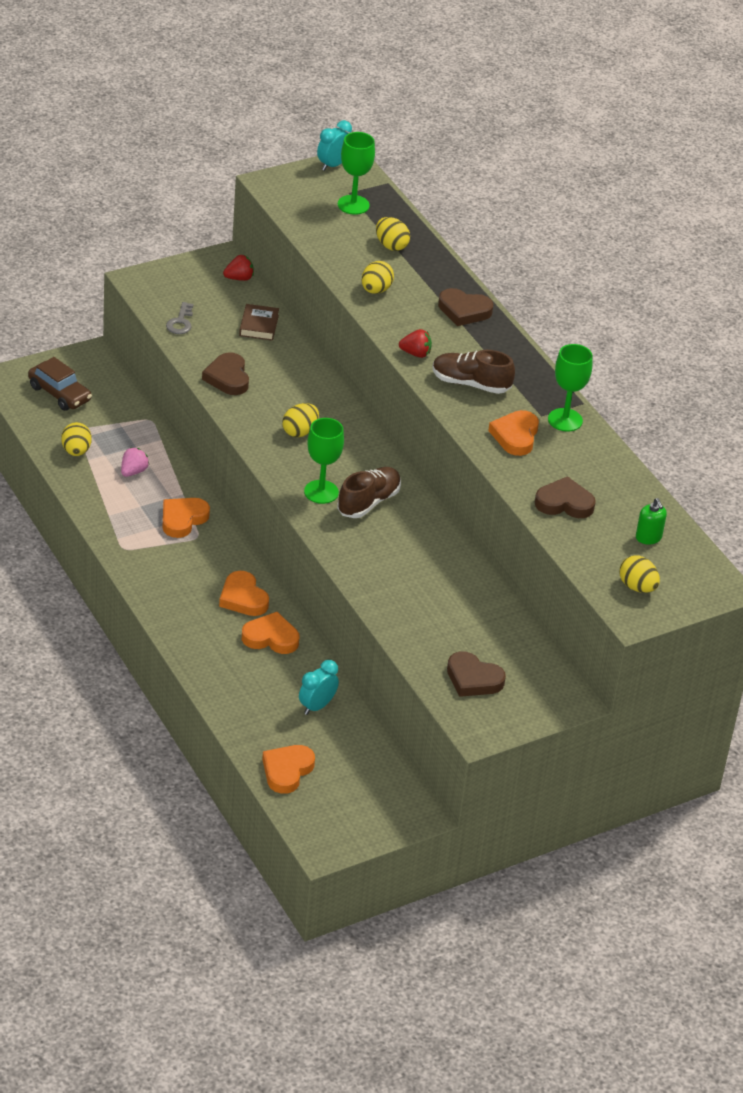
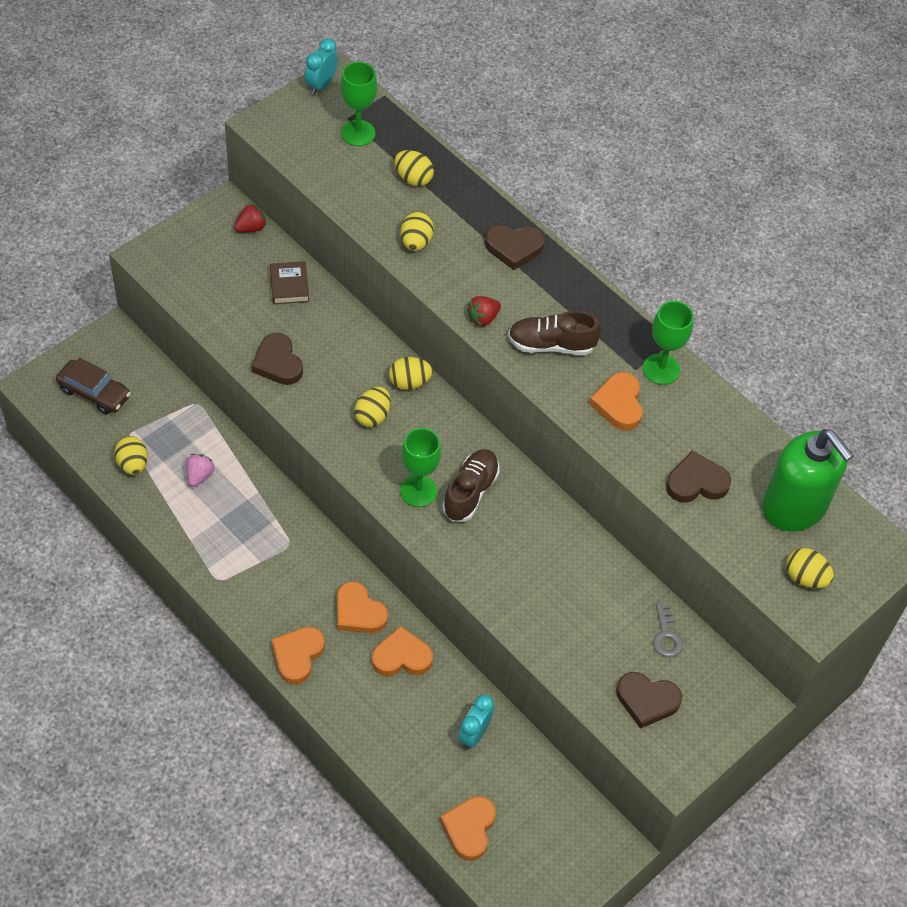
camera: 15 degrees left, 15 degrees up
orange heart [162,498,210,538] -> orange heart moved to [271,627,325,684]
grey key [166,302,194,334] -> grey key moved to [653,603,683,657]
red strawberry [399,329,432,358] -> red strawberry turned 150 degrees clockwise [467,296,501,326]
green soap dispenser [636,498,667,544] -> green soap dispenser [762,429,854,532], size x2.46
none -> yellow egg [389,357,433,390]

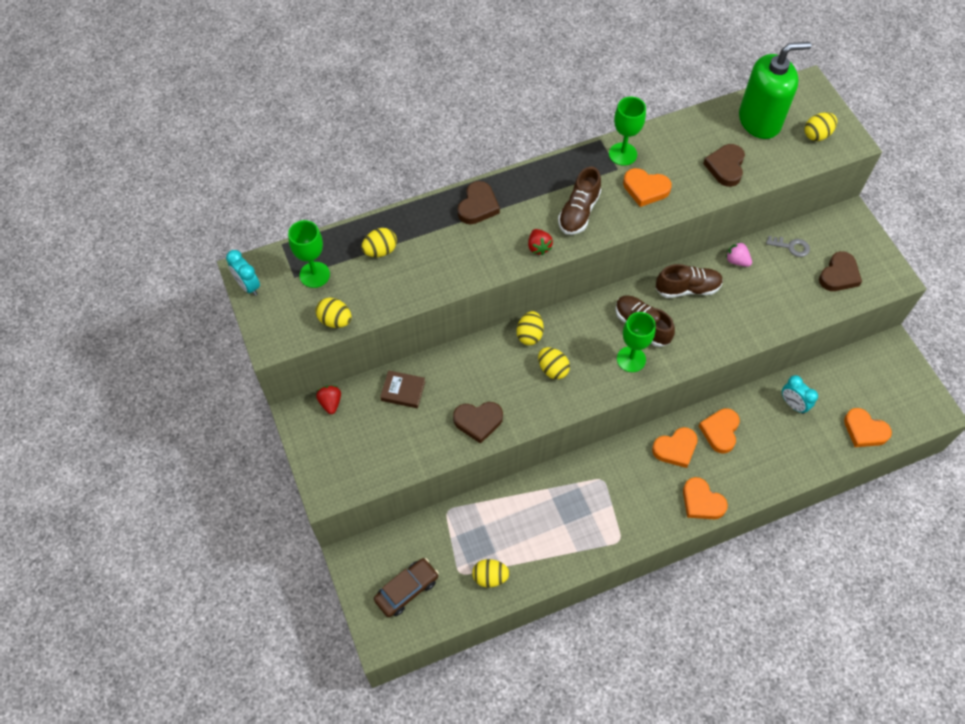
camera: 65 degrees left, 5 degrees up
pink strawberry [186,454,215,487] -> pink strawberry moved to [726,242,752,267]
yellow egg [400,212,434,251] -> yellow egg moved to [316,297,352,328]
none -> brown shoe [656,264,723,298]

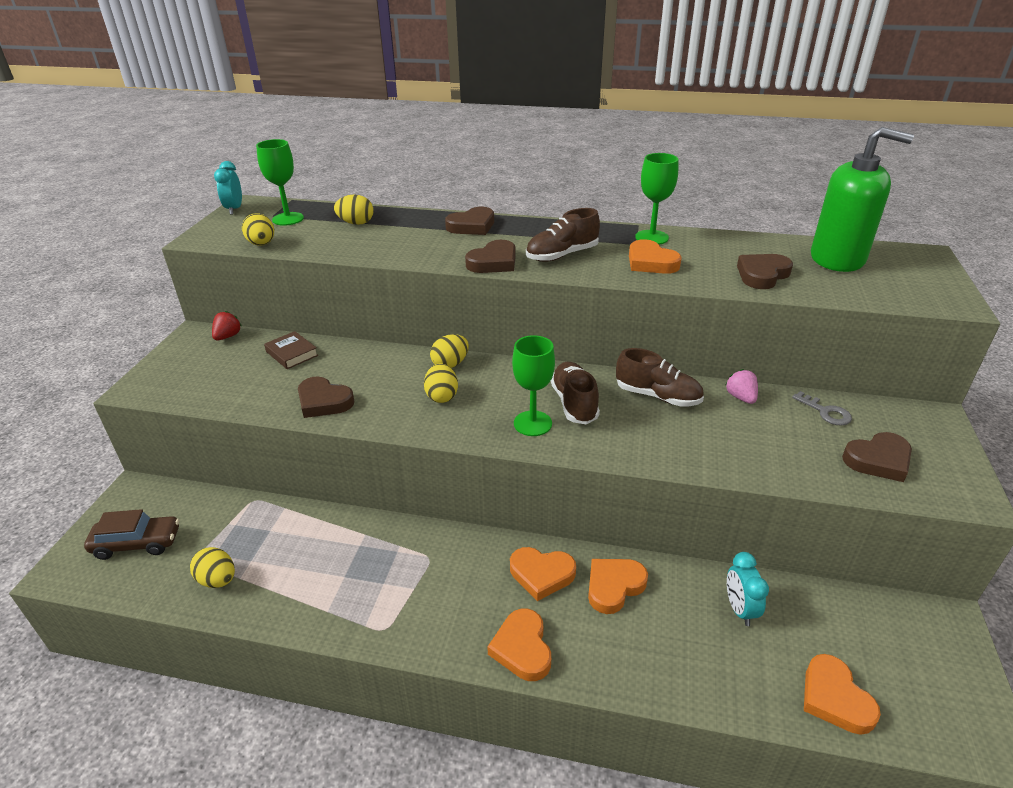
camera: 35 degrees right, 25 degrees down
red strawberry [528,229,553,255] -> brown heart [465,240,516,273]
yellow egg [805,112,837,141] -> none

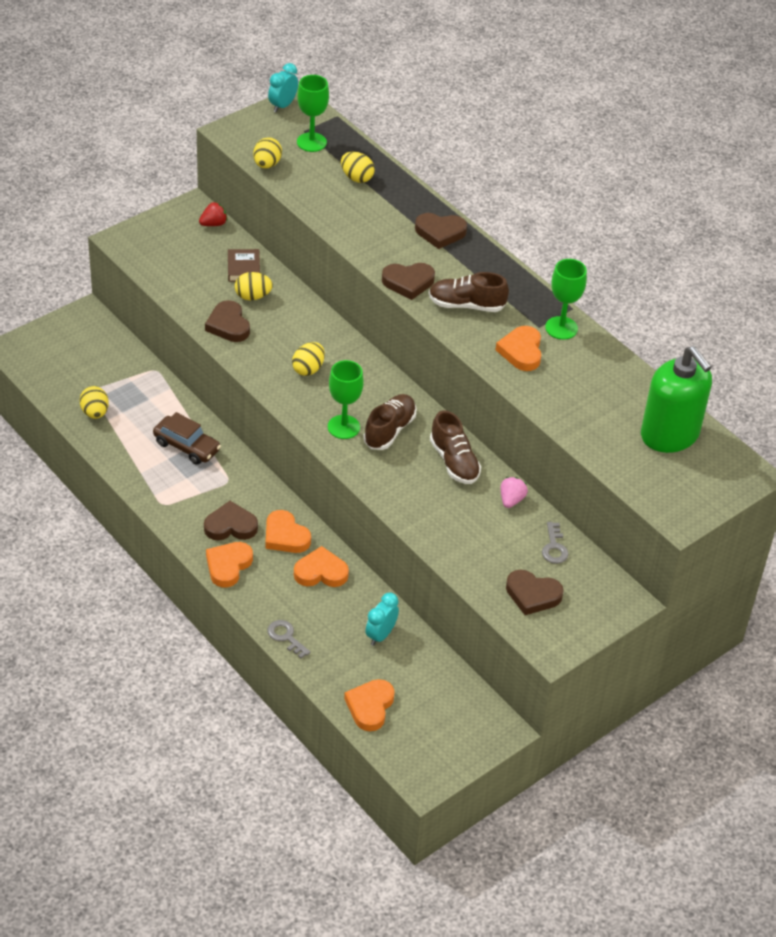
camera: 35 degrees right, 10 degrees up
brown car [84,509,180,560] -> brown car moved to [153,412,221,465]
yellow egg [430,334,469,368] -> yellow egg moved to [235,272,273,300]
brown heart [737,254,793,289] -> brown heart moved to [204,501,258,540]
none -> grey key [267,620,311,658]

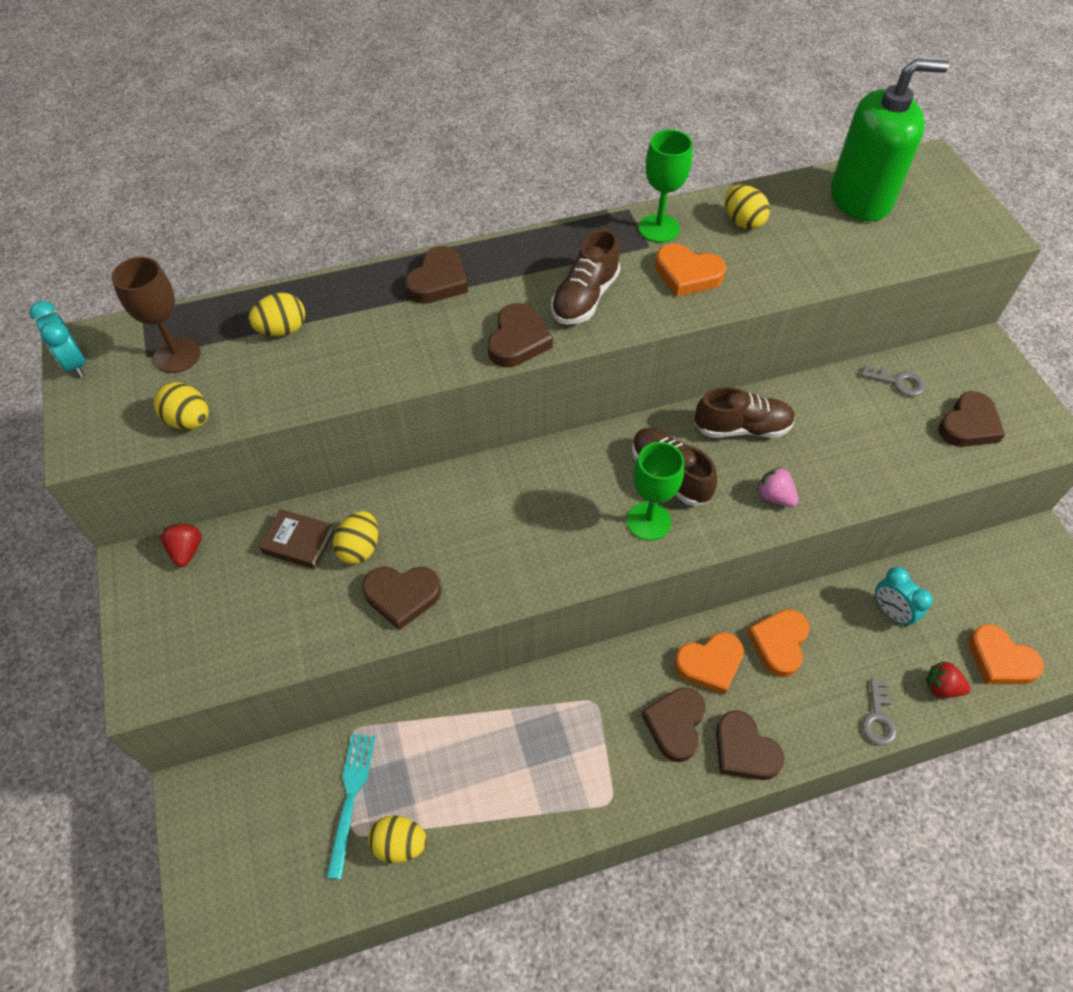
camera: 65 degrees left, 10 degrees up
brown car [153,412,221,465] -> none
orange heart [206,542,253,587] -> brown heart [716,710,785,780]
grey key [267,620,311,658] -> grey key turned 60 degrees counterclockwise [862,678,897,746]
yellow egg [292,342,325,376] -> yellow egg moved to [725,185,770,230]
green goblet [297,75,329,152] -> brown goblet [112,257,200,373]
pink strawberry [501,477,528,508] -> pink strawberry moved to [757,467,798,507]
none -> turquoise fork [326,734,375,879]
none -> red strawberry [926,661,971,698]

